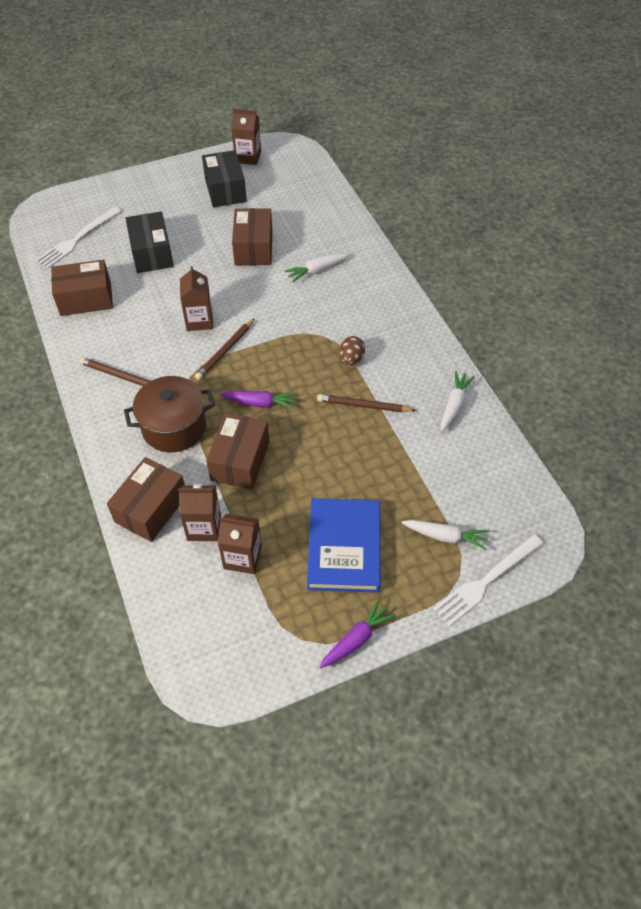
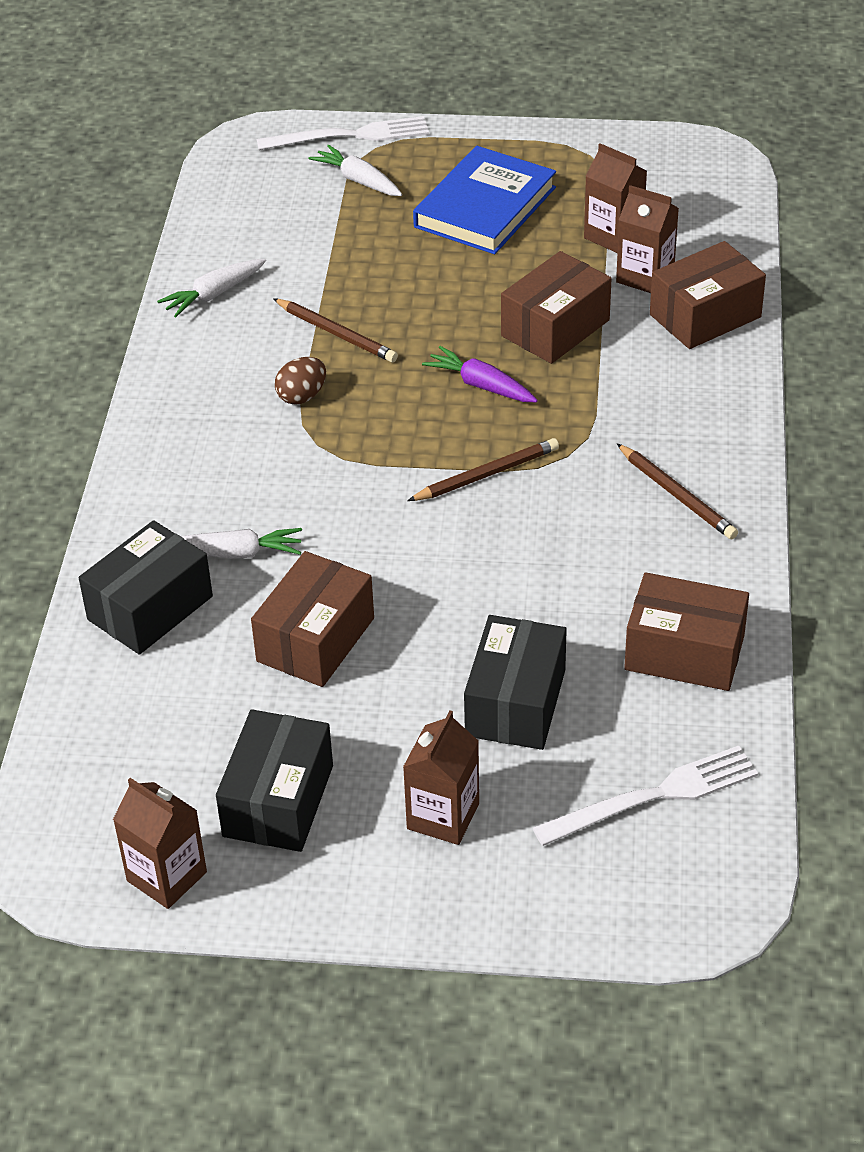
camera: 150 degrees left, 10 degrees down
brown pot [124,376,215,452] -> none
brown carton [180,266,213,331] -> brown carton moved to [403,710,479,845]
purple carrot [319,599,396,668] -> none
none -> black box [79,520,213,655]

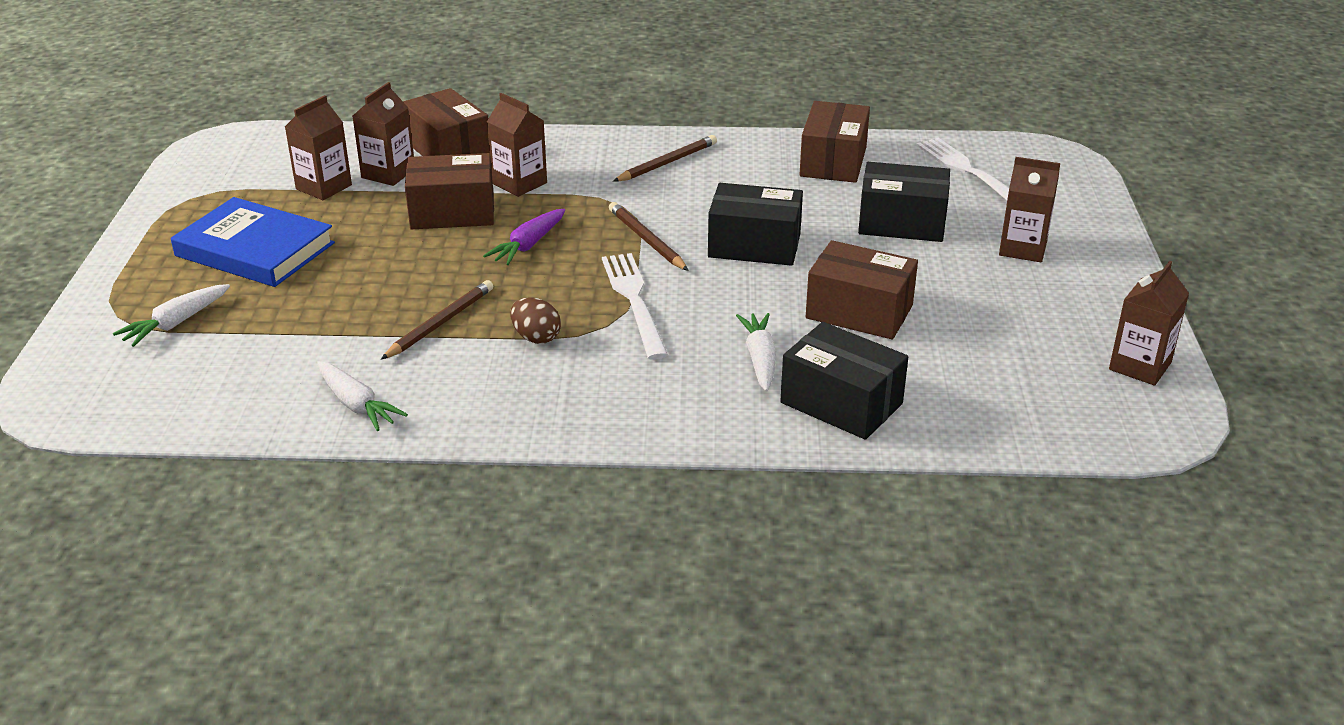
camera: 95 degrees left, 10 degrees down
black box [216,709,333,852] -> black box moved to [708,183,803,266]
white fork [257,116,429,150] -> white fork moved to [602,253,668,360]
brown box [501,251,612,364] -> brown box turned 45 degrees counterclockwise [405,153,494,229]
none -> brown carton [487,93,547,197]

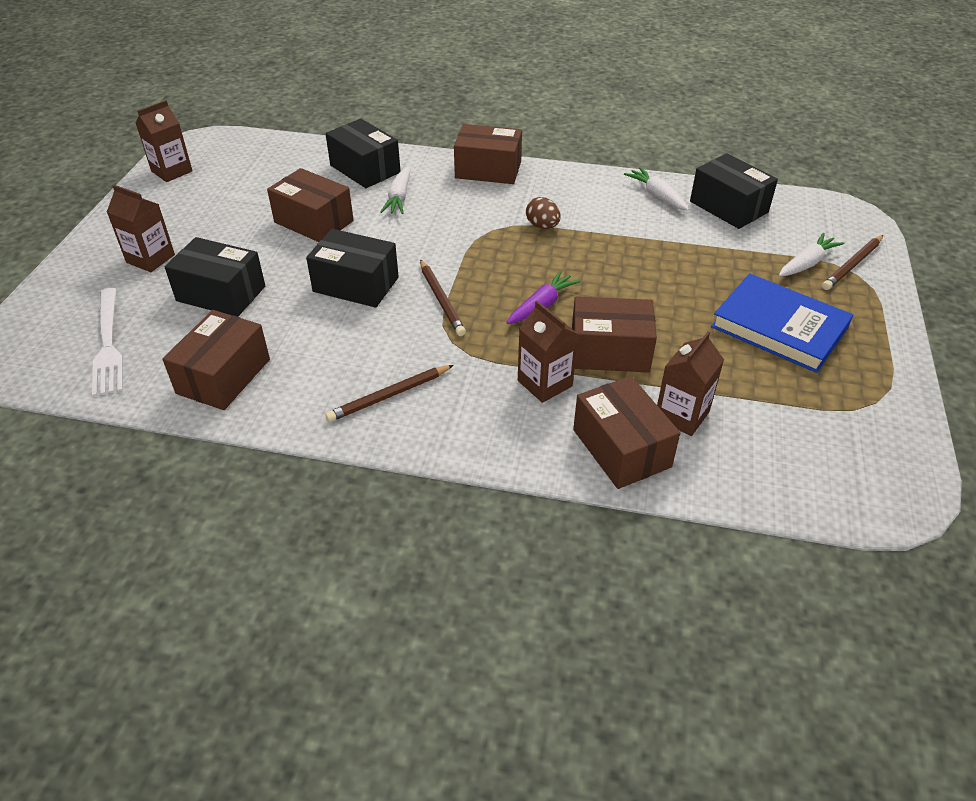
camera: 170 degrees left, 10 degrees up
brown carton [285,95,352,200] -> none
brown pencil [381,280,493,360] -> brown pencil moved to [822,235,883,290]
white fork [602,253,668,360] -> none
none -> brown box [454,124,522,184]
none -> black box [690,153,778,229]

